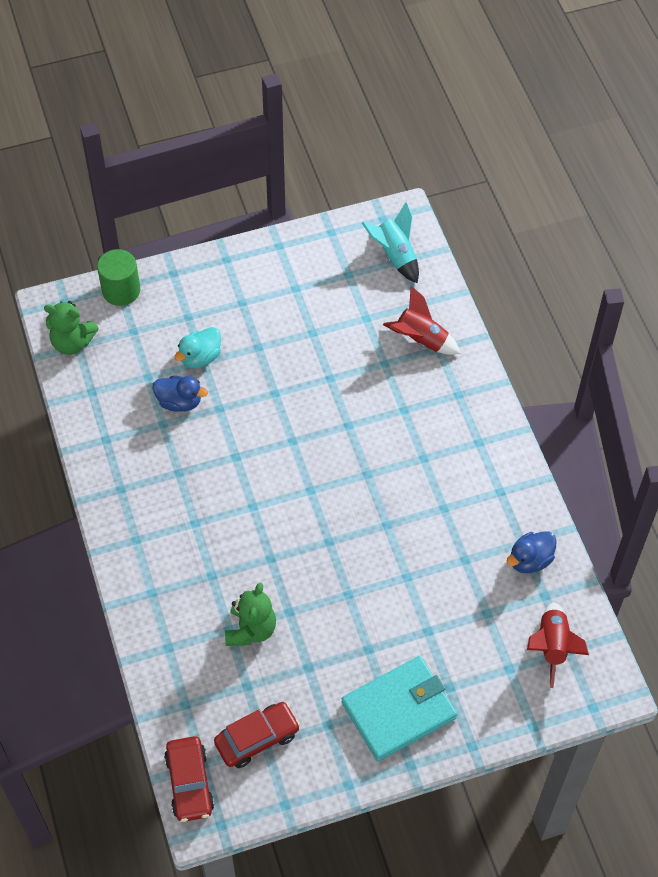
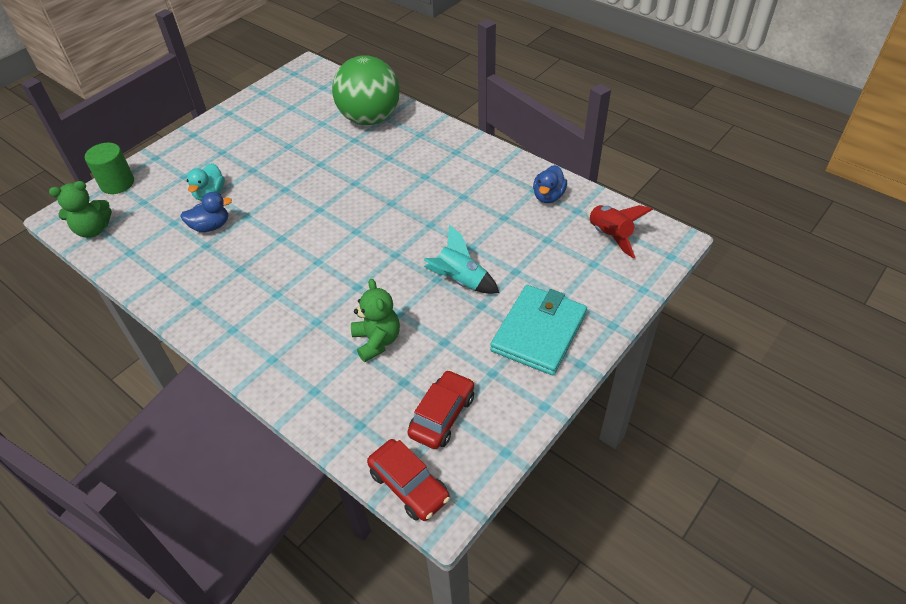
camera: 30 degrees left, 10 degrees down
turquoise rocket [362,202,419,283] -> turquoise rocket moved to [424,224,499,294]
red rocket [383,286,461,355] -> green ball [332,55,400,125]

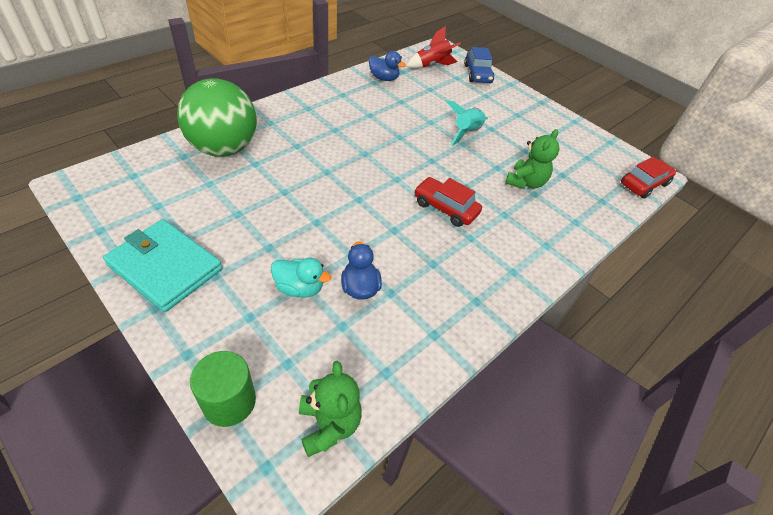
camera: 90 degrees left, 0 degrees up
green teddy bear [351,279,400,362] -> green teddy bear turned 135 degrees clockwise [505,129,560,189]
red car [407,370,474,449] -> red car moved to [414,177,482,227]
turquoise wallet [490,285,587,375] -> turquoise wallet moved to [103,219,223,312]
none -> blue car [464,47,494,83]

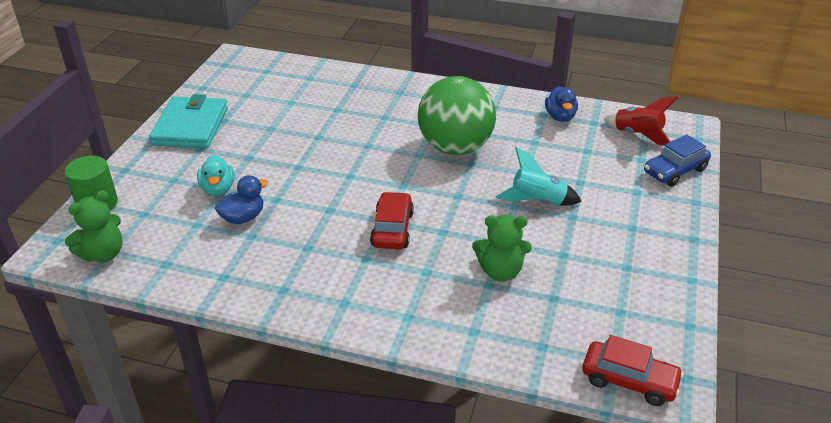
camera: 65 degrees right, 10 degrees down
green ball [177,78,257,157] -> green ball moved to [418,76,496,155]

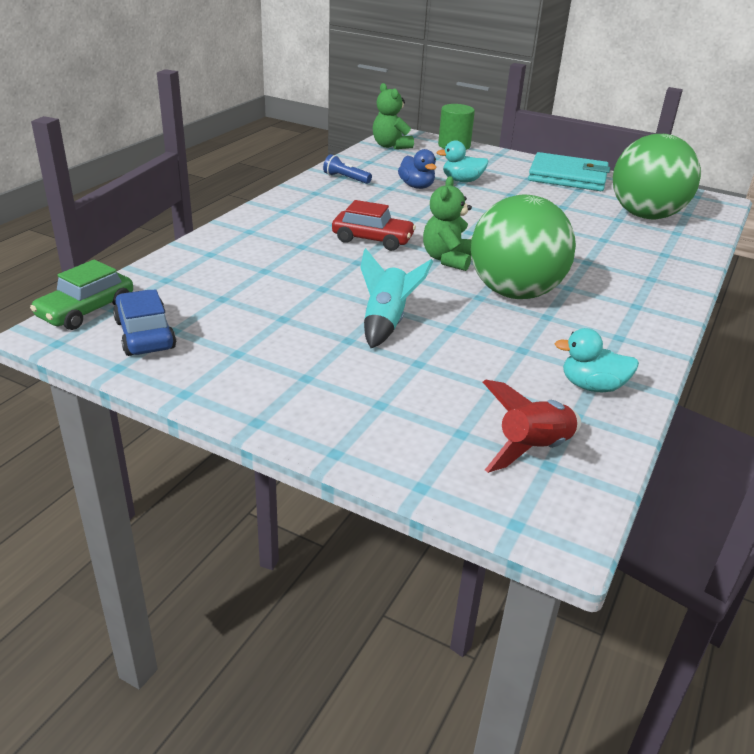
camera: 100 degrees right, 5 degrees down
green teddy bear [472,215,532,282] -> green teddy bear moved to [423,176,472,271]
blue duck [545,86,578,122] -> turquoise duck [555,328,639,392]
red car [582,335,684,406] -> green car [30,260,133,330]
blue car [644,134,711,187] -> blue car moved to [113,289,176,356]
none -> blue flashlight [323,154,372,184]
none -> green ball [613,134,701,219]

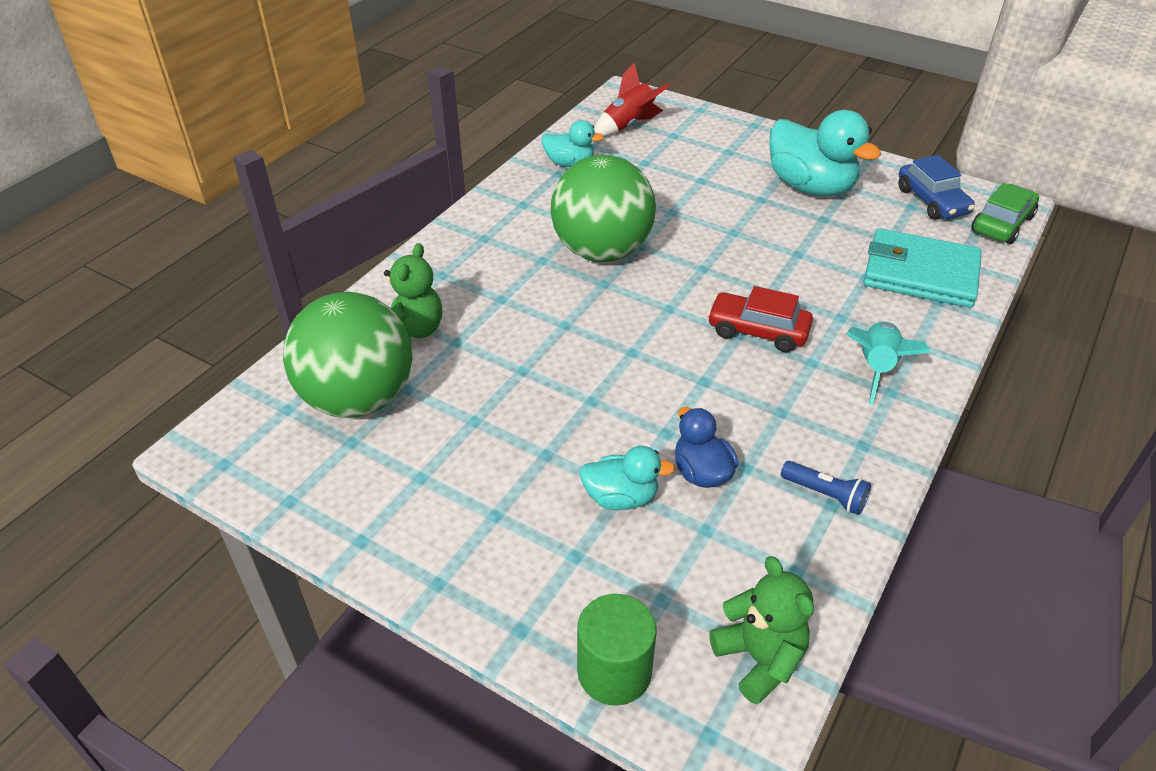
camera: 175 degrees left, 10 degrees up
turquoise rocket [360,248,433,348] -> turquoise rocket moved to [846,322,930,405]
green teddy bear [423,176,472,271] -> green teddy bear moved to [384,243,442,338]
turquoise wallet [528,152,610,191] -> turquoise wallet moved to [863,228,982,308]
none -> turquoise duck [769,110,881,196]

